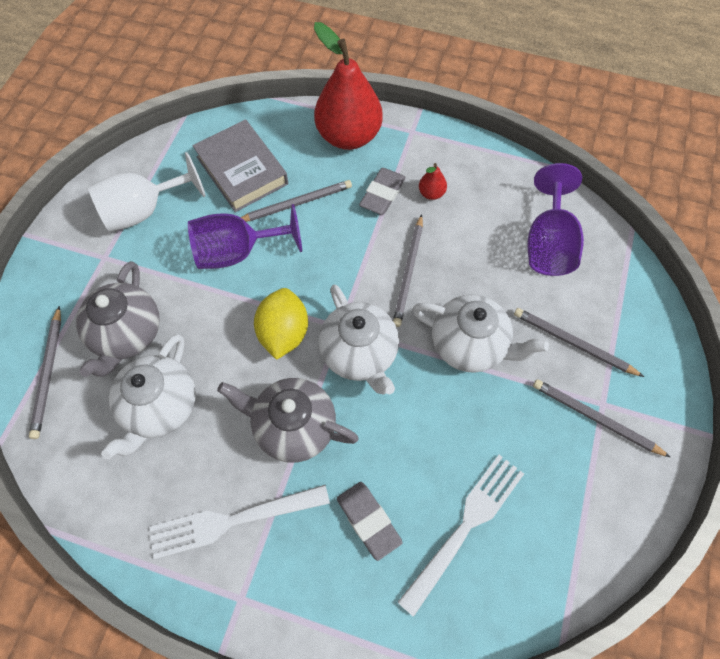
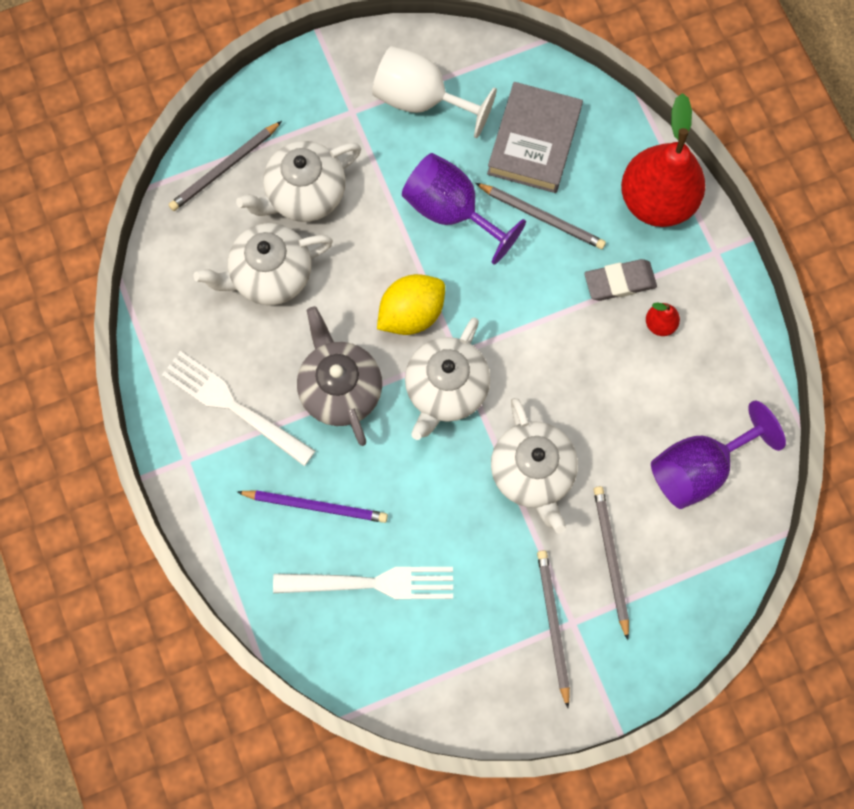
camera: 50 degrees right, 10 degrees up
grey teapot [76,261,160,377] -> white teapot [236,141,361,222]
grey eraser [337,482,403,561] -> purple pencil [237,490,388,523]
grey pencil [393,214,423,327] -> none

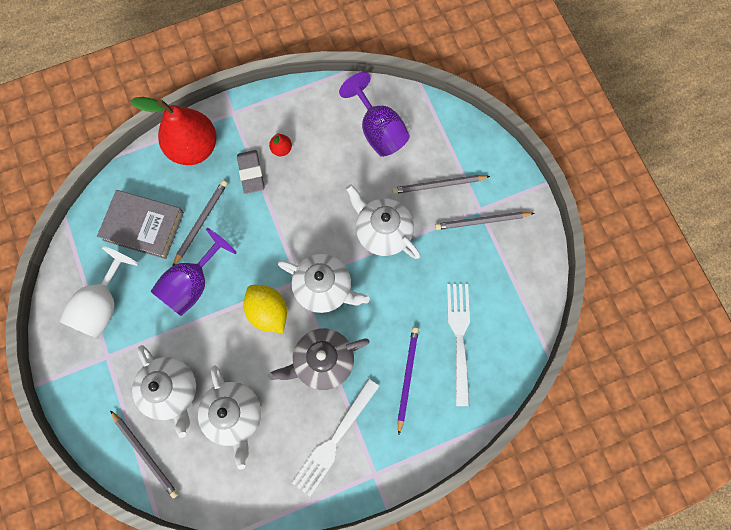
camera: 90 degrees left, 0 degrees up
white teapot [491,398,578,534] -> white teapot turned 120 degrees counterclockwise [346,184,420,259]

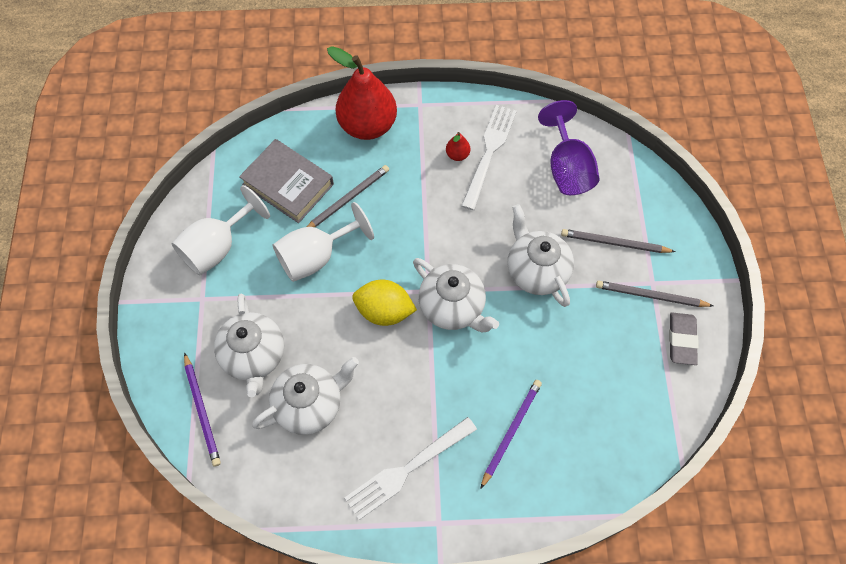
camera: 20 degrees right, 10 degrees down
grey pencil [110,410,178,499] -> purple pencil [184,352,221,467]
purple goblet [150,228,237,316] -> white goblet [273,202,374,282]
white teapot [198,365,261,470] -> white teapot turned 120 degrees counterclockwise [252,357,359,435]
grey eraser [237,150,264,194] -> grey eraser moved to [669,313,699,365]
yellow lemon [244,285,287,333] -> yellow lemon turned 60 degrees counterclockwise [352,280,417,326]
grey teapot [269,328,370,390] -> none
white fork [447,284,470,406] -> white fork moved to [461,105,517,210]

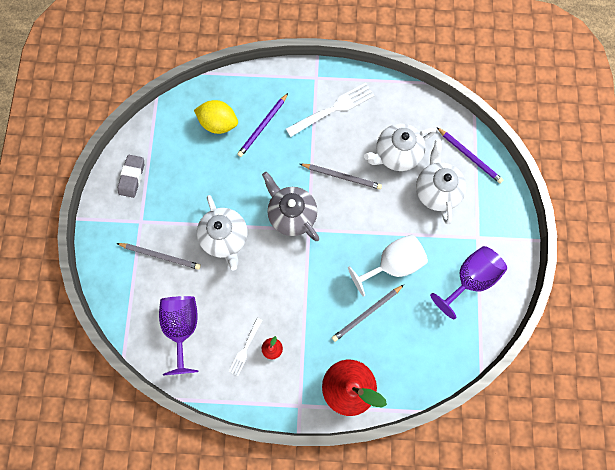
camera: 175 degrees left, 10 degrees up
white goblet [171,185,270,275] -> purple goblet [430,246,507,319]
purple pencil [184,352,221,467] -> purple pencil turned 150 degrees clockwise [437,128,503,183]
grey book [239,139,334,223] -> none
yellow lemon [352,280,417,326] -> yellow lemon moved to [194,100,238,134]
white teapot [413,258,499,332] -> grey teapot [262,172,319,241]
white fork [461,105,517,210] -> white fork [229,318,262,376], size x0.56
grey pencil [596,281,713,307] -> grey pencil moved to [300,164,382,189]

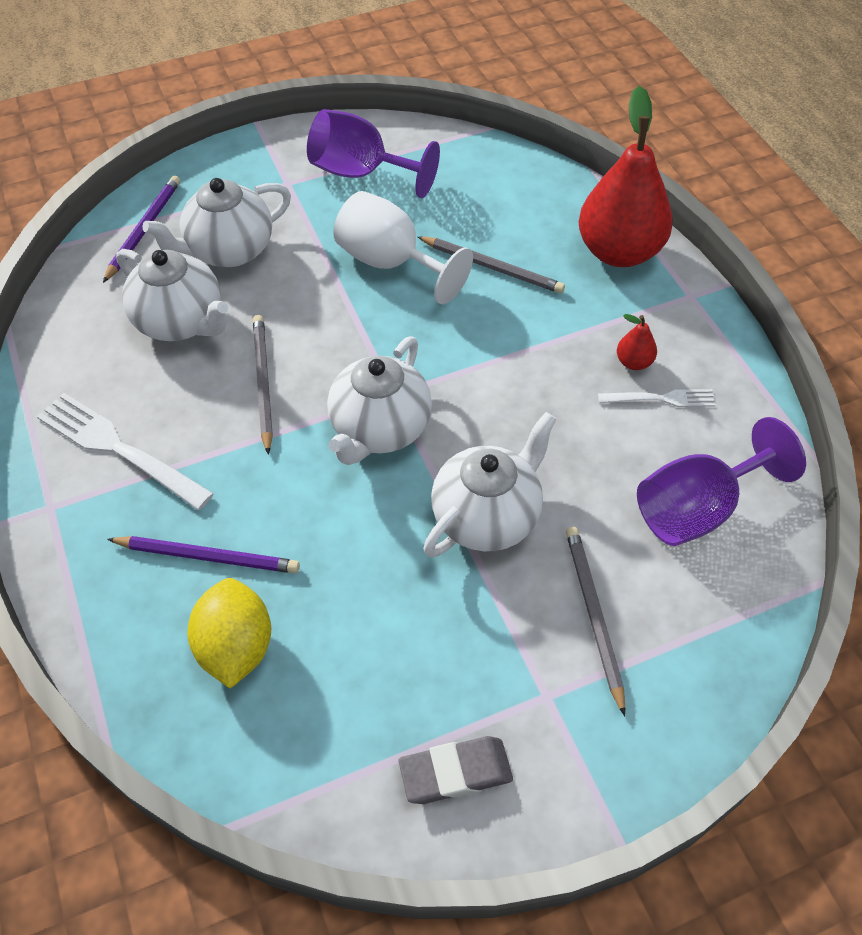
camera: 115 degrees left, 20 degrees down
grey teapot [262,172,319,241] -> white teapot [327,337,432,465]

